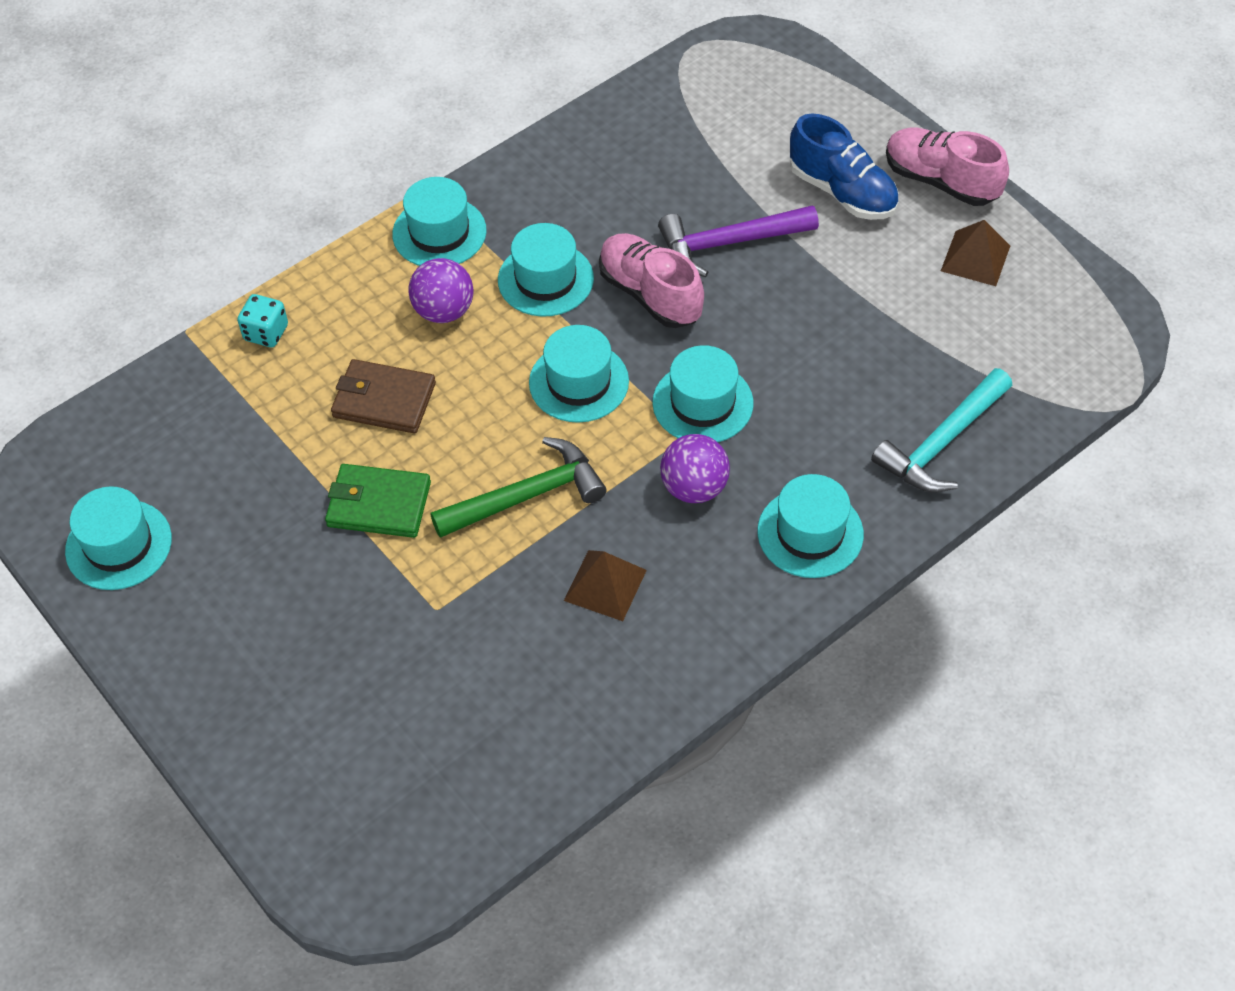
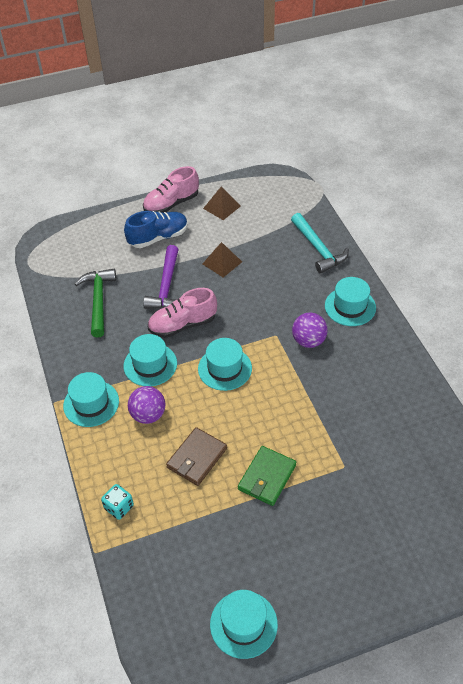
camera: 70 degrees left, 5 degrees down
green hammer [430,437,607,538] -> green hammer moved to [75,269,116,337]
brown pyramid [564,550,647,621] -> brown pyramid moved to [203,242,242,278]
turquoise hat [652,345,753,442] -> none

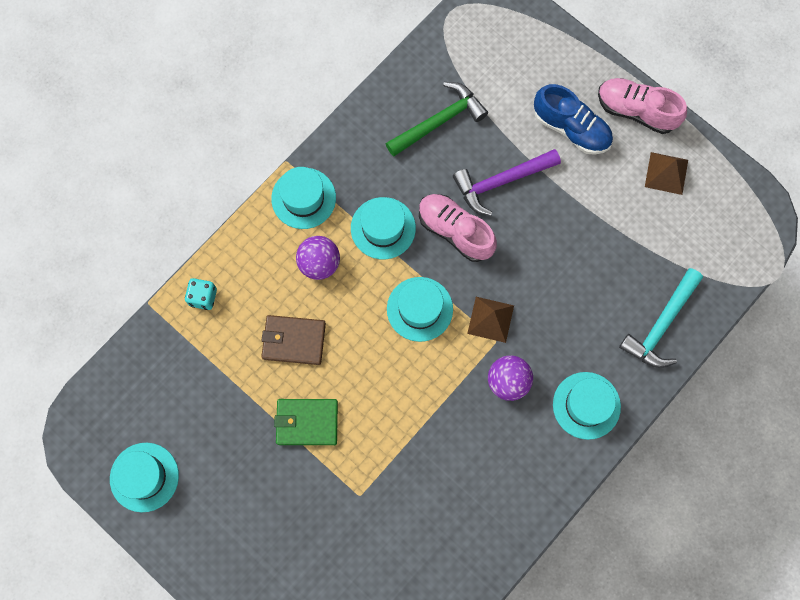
camera: 60 degrees right, 25 degrees up
brown pyramid [203,242,242,278] -> brown pyramid moved to [467,297,514,343]

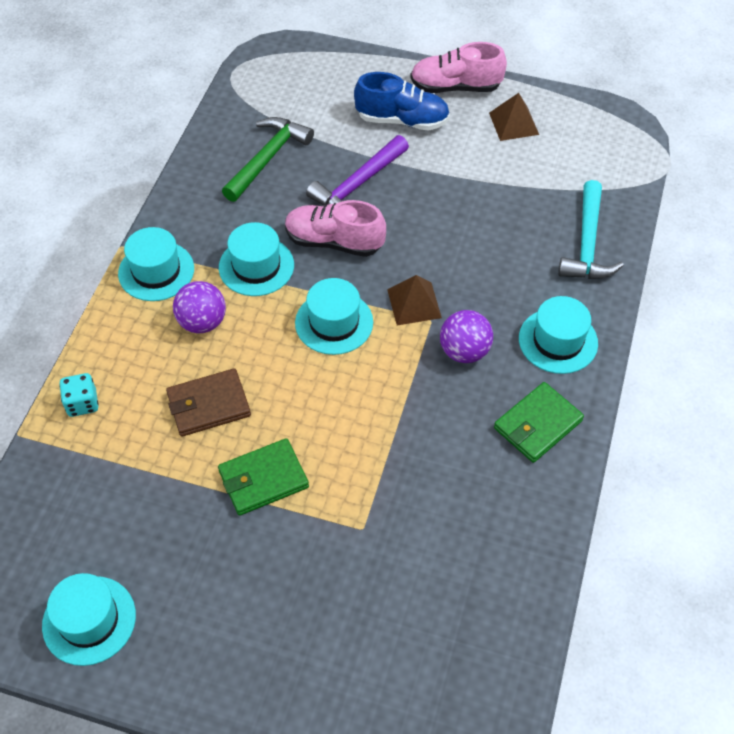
camera: 25 degrees left, 20 degrees down
none -> green wallet [494,382,584,463]

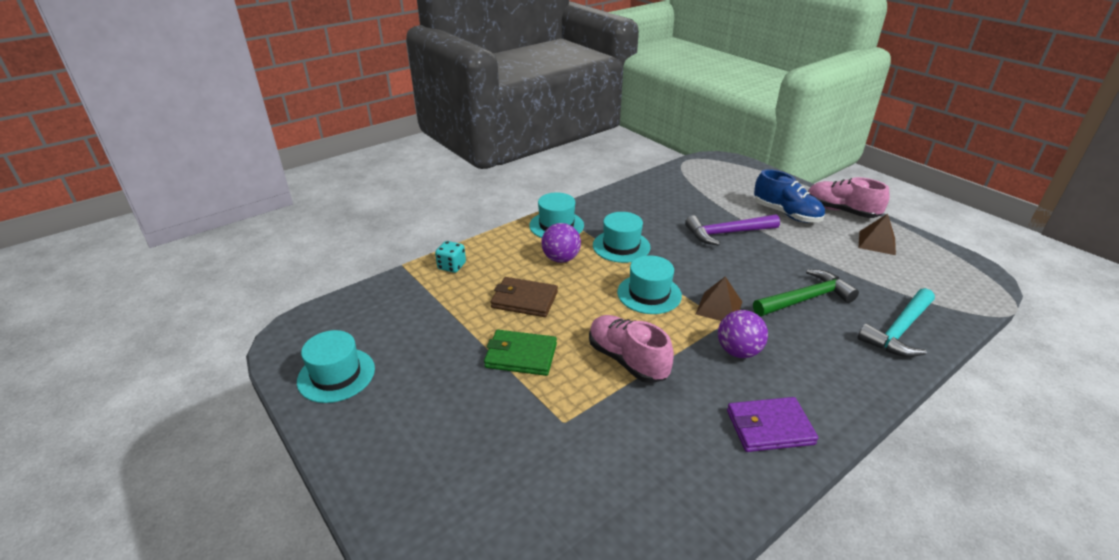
camera: 35 degrees right, 20 degrees down
green hammer [222,117,314,202] -> green hammer moved to [753,269,859,316]
pink shoe [285,200,386,257] -> pink shoe moved to [589,315,674,383]
green wallet [494,382,584,463] -> purple wallet [727,397,818,452]
turquoise hat [519,296,598,374] -> none

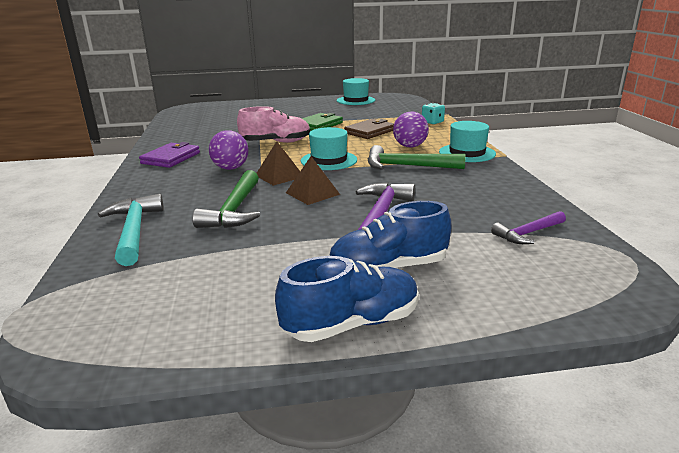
camera: 120 degrees right, 10 degrees down
turquoise hat [593,212,650,263] -> green hammer [368,145,466,170]
pink shoe [808,177,889,218] -> blue shoe [275,256,419,342]
brown pyramid [859,214,896,255] -> brown pyramid moved to [286,156,340,205]
none -> purple hammer [491,211,566,244]

